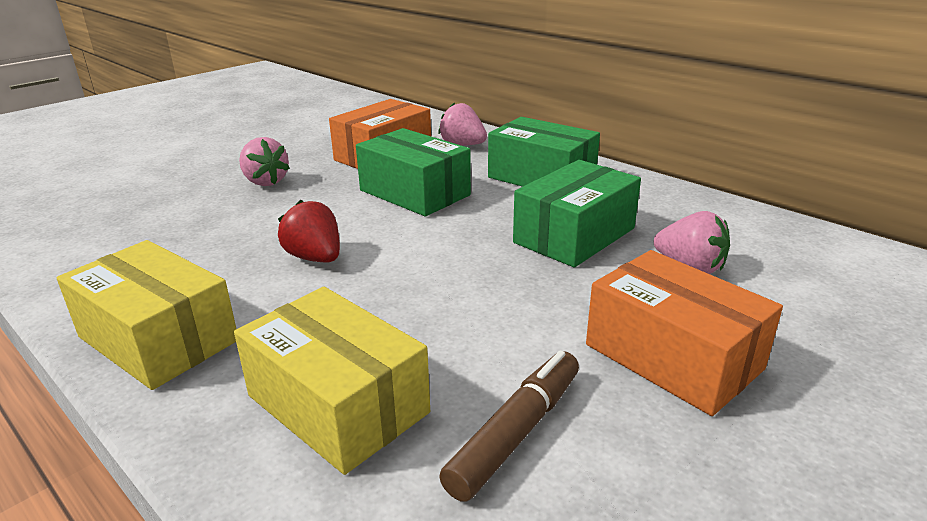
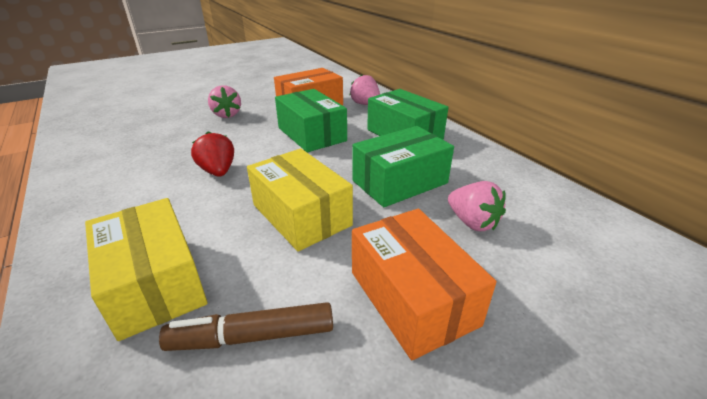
camera: 15 degrees right, 5 degrees up
yellow box [57,240,236,390] -> yellow box moved to [247,149,353,251]
brown marker [439,350,579,502] -> brown marker turned 150 degrees counterclockwise [159,302,333,351]

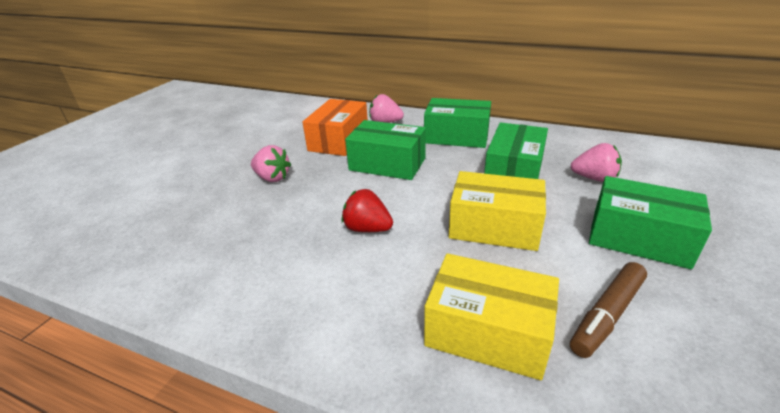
camera: 35 degrees left, 0 degrees up
orange box [352,209,496,360] -> green box [589,176,712,269]

